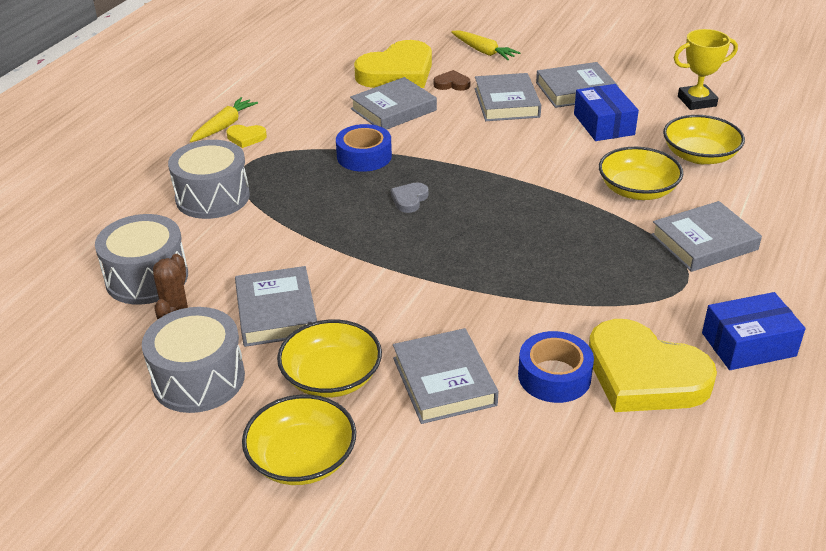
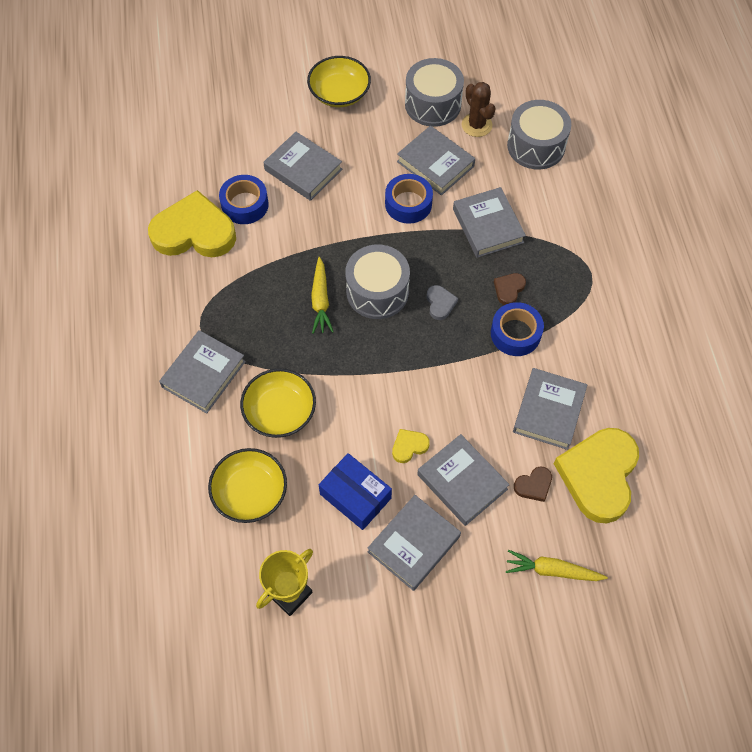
camera: 145 degrees right, 25 degrees up
grey drum [168,140,250,219] -> grey drum moved to [345,245,410,319]
yellow carrot [190,97,258,142] -> yellow carrot moved to [311,257,334,334]
yellow heart [227,125,267,148] -> yellow heart moved to [392,429,430,463]
yellow bowl [277,319,382,398] -> none
blue box [702,292,806,370] -> none
none -> blue tape [385,174,433,224]
none -> grey book [453,187,526,258]
none -> brown heart [494,273,526,305]

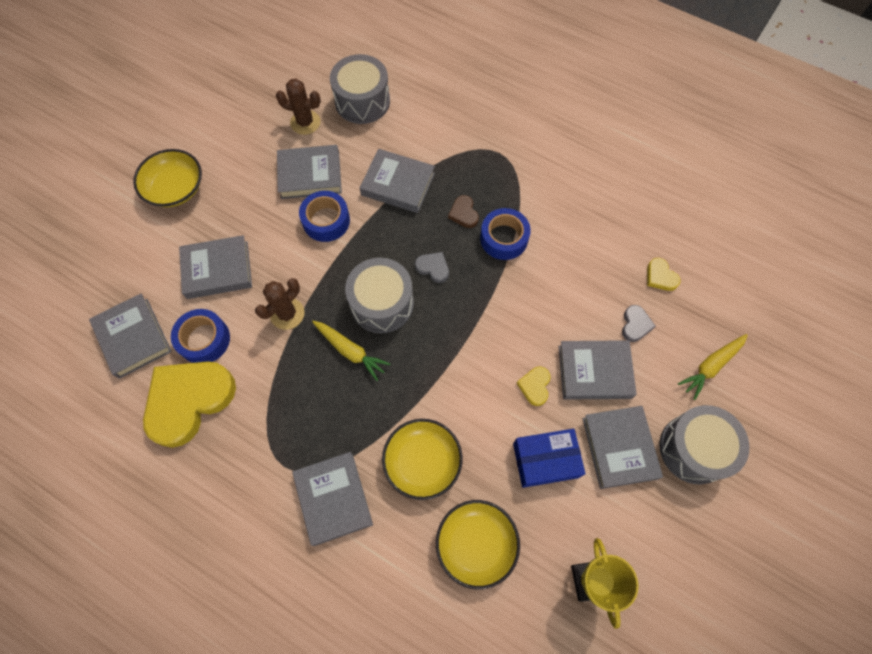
camera: 50 degrees left, 5 degrees up
grey drum [405,58,464,127] -> grey drum moved to [659,405,749,484]
grey book [513,368,587,450] -> grey book moved to [89,293,172,379]
brown heart [514,466,552,502] -> grey heart [622,305,656,342]
yellow heart [554,428,639,523] -> yellow heart [647,258,681,291], size x0.42
none -> brown cactus [255,278,305,330]

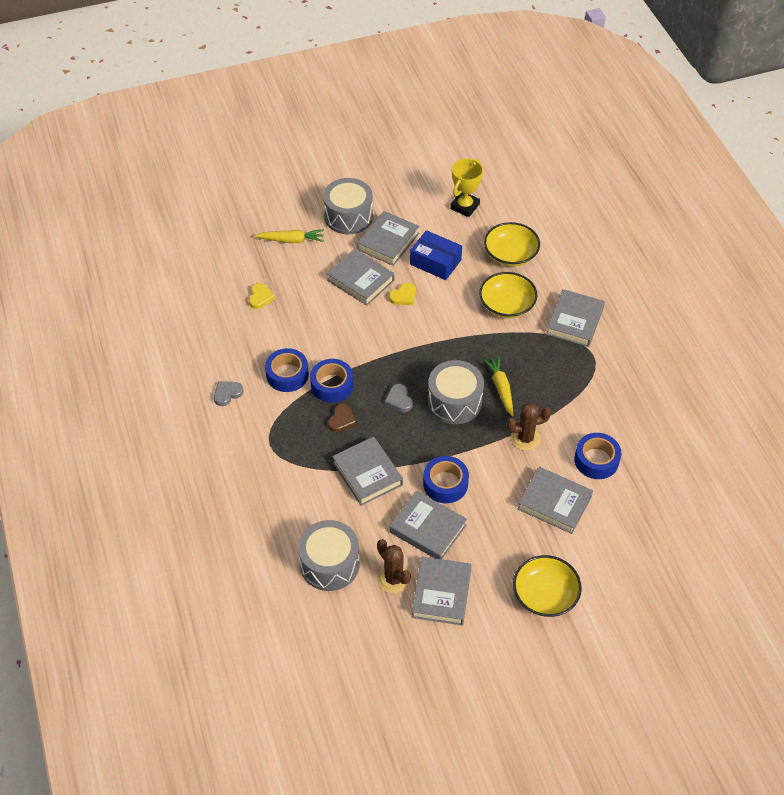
camera: 140 degrees left, 15 degrees down
grey book [89,293,172,379] -> grey book moved to [411,557,472,625]
yellow heart [143,361,236,448] -> none
grey heart [622,305,656,342] -> grey heart moved to [214,381,244,406]
none -> blue tape [265,348,309,392]

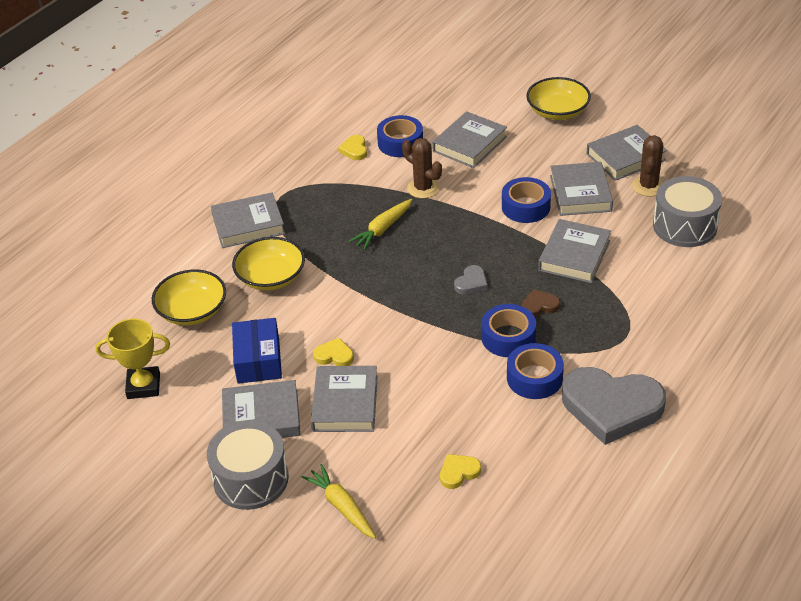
camera: 125 degrees left, 10 degrees down
grey heart [214,381,244,406] -> grey heart [562,367,666,445], size x2.39
grey drum [428,360,484,424] -> none
grey book [518,467,593,534] -> grey book turned 45 degrees clockwise [433,111,507,168]
none -> yellow heart [338,135,367,160]

